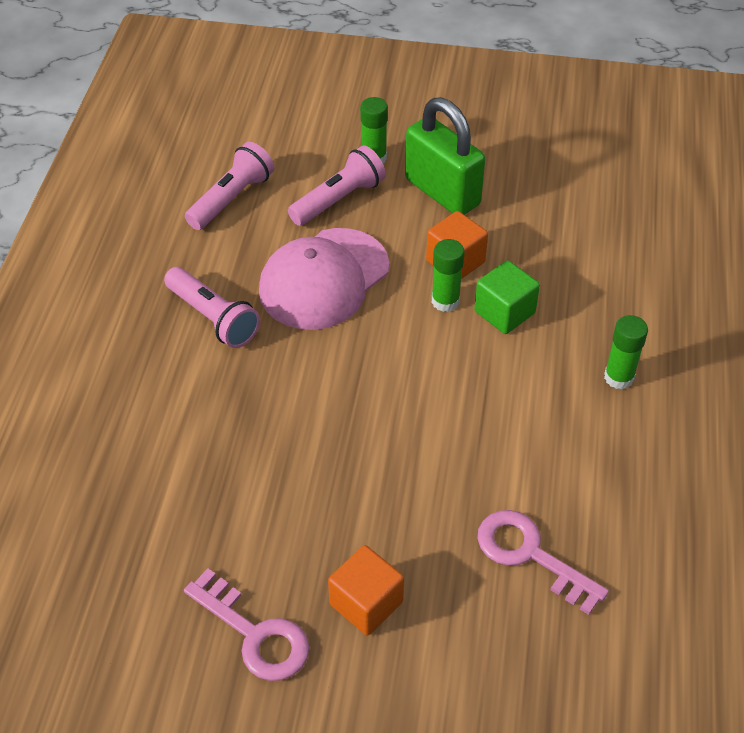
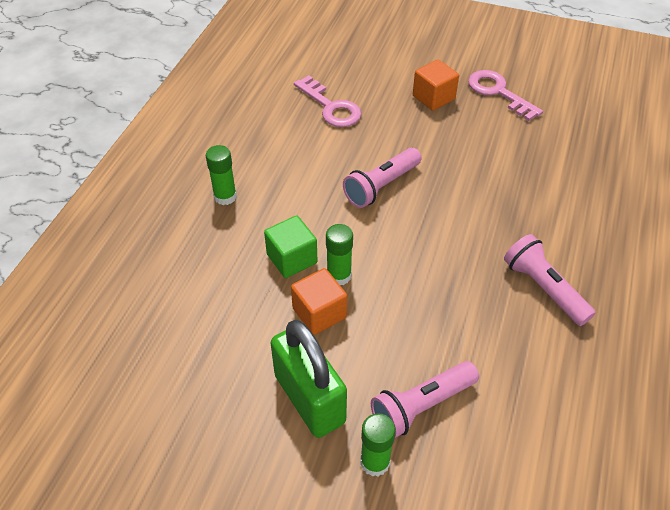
camera: 170 degrees left, 0 degrees up
pink flashlight [185,142,274,230] -> pink flashlight moved to [343,148,422,208]
pink cap [259,228,389,330] -> none

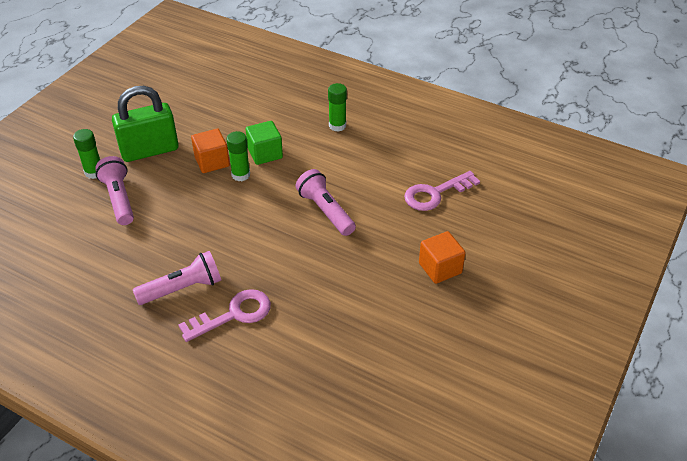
camera: 100 degrees right, 5 degrees down
pink key [468,70,543,121] -> pink key moved to [178,289,271,342]

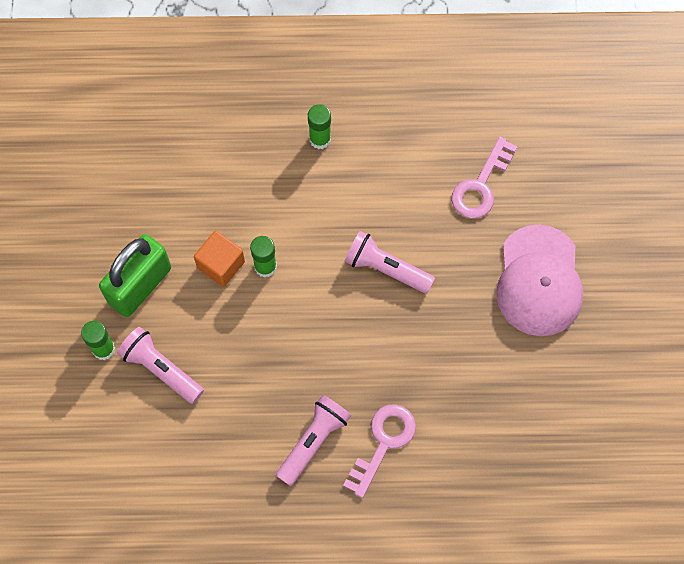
camera: 30 degrees left, 25 degrees up
green cube [246,121,283,165] -> none
orange cube [419,231,466,284] -> pink cap [496,224,583,336]

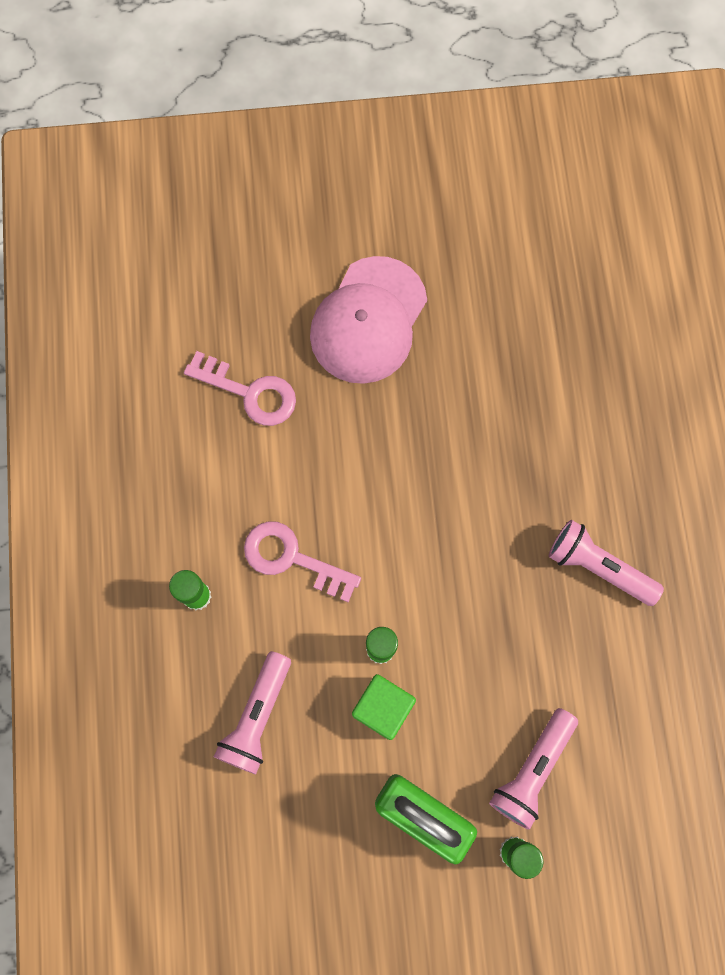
camera: 95 degrees left, 5 degrees up
orange cube [194,231,245,287] -> green cube [352,674,416,740]
pink key [343,404,416,498] -> pink key moved to [244,521,361,602]
pink flashlight [345,231,435,294] -> pink flashlight moved to [214,651,291,774]
pink cap [496,224,583,336] -> pink cap turned 120 degrees clockwise [310,256,427,384]

